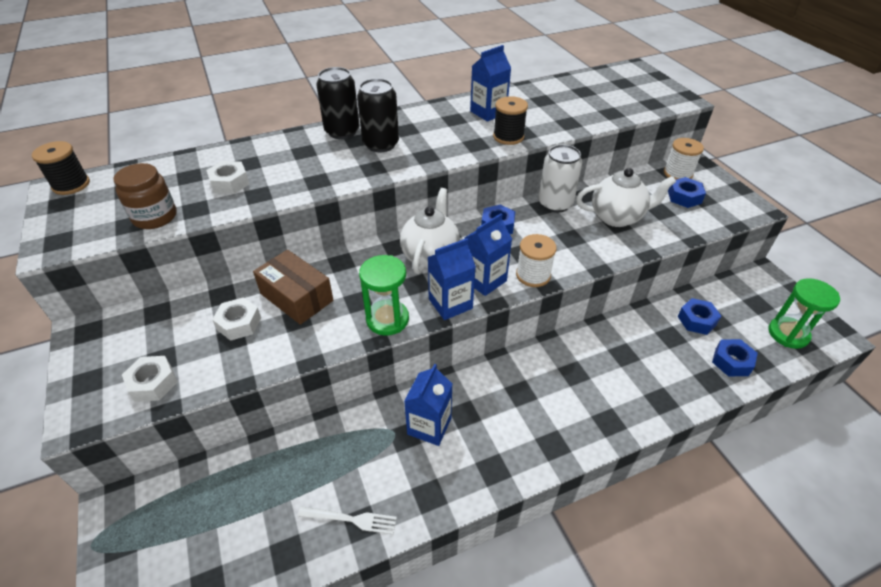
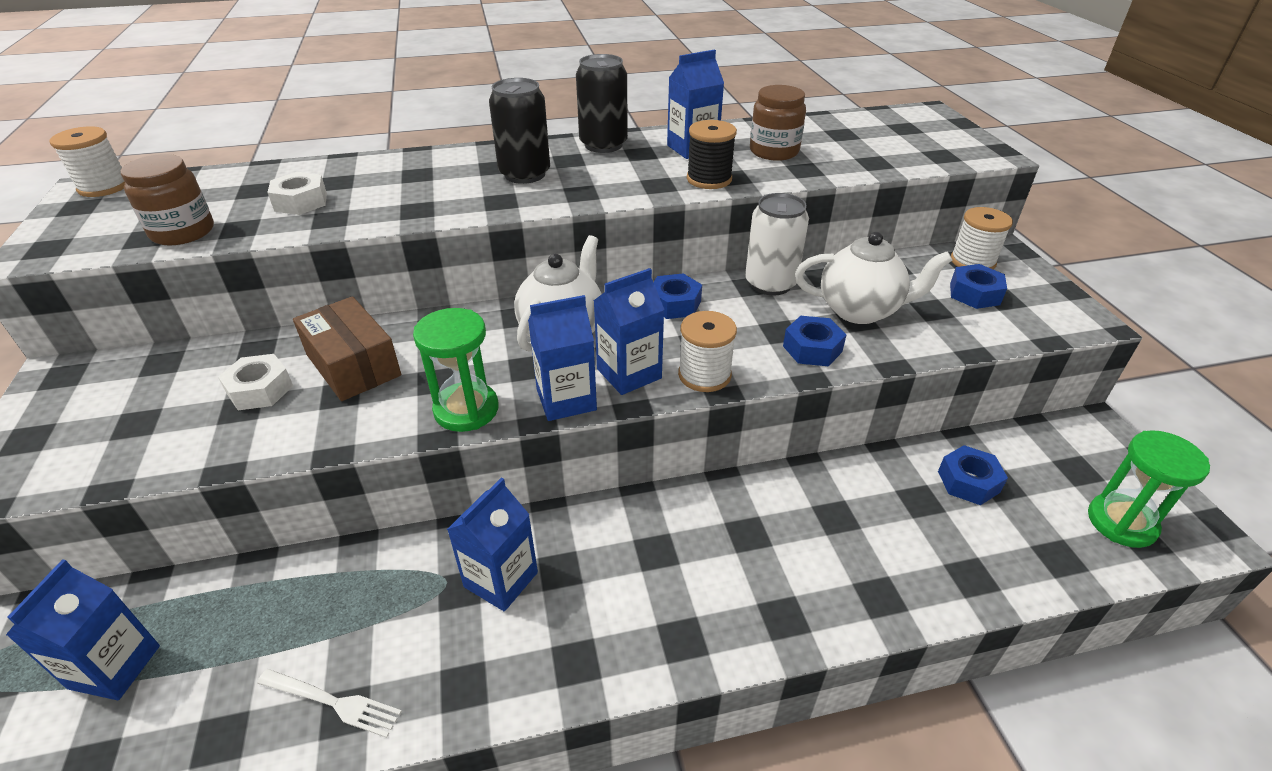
camera: 10 degrees right, 5 degrees down
black spool [32,141,90,195] -> white spool [50,126,125,197]
white nut [122,356,178,402] -> none
black can [316,67,360,139] -> black can moved to [576,54,628,153]
blue nut [712,339,758,376] -> blue nut moved to [783,316,846,367]
none -> blue carton [6,559,160,700]
none -> brown jar [750,85,806,161]

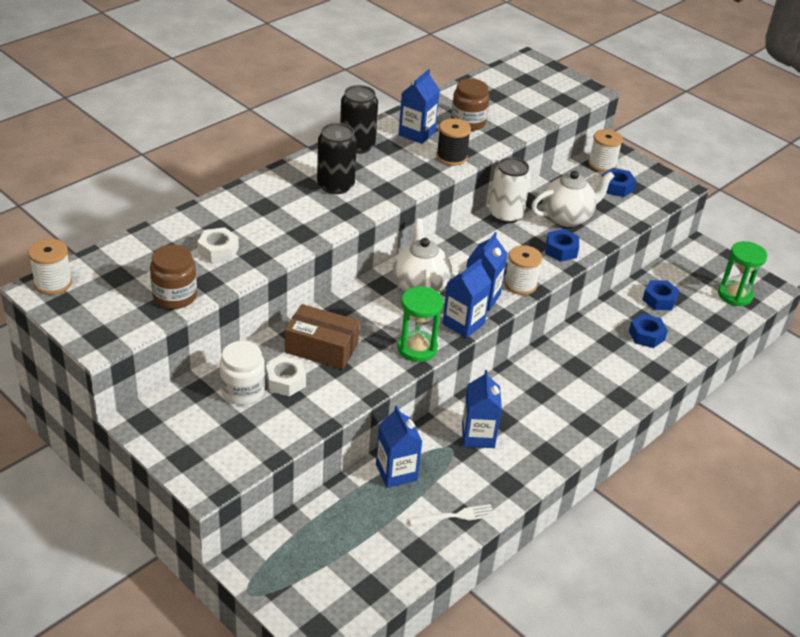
camera: 35 degrees left, 0 degrees up
blue carton [6,559,160,700] -> blue carton moved to [376,406,423,488]
blue nut [653,273,702,319] -> blue nut moved to [629,314,668,348]
none -> white jar [220,341,265,405]

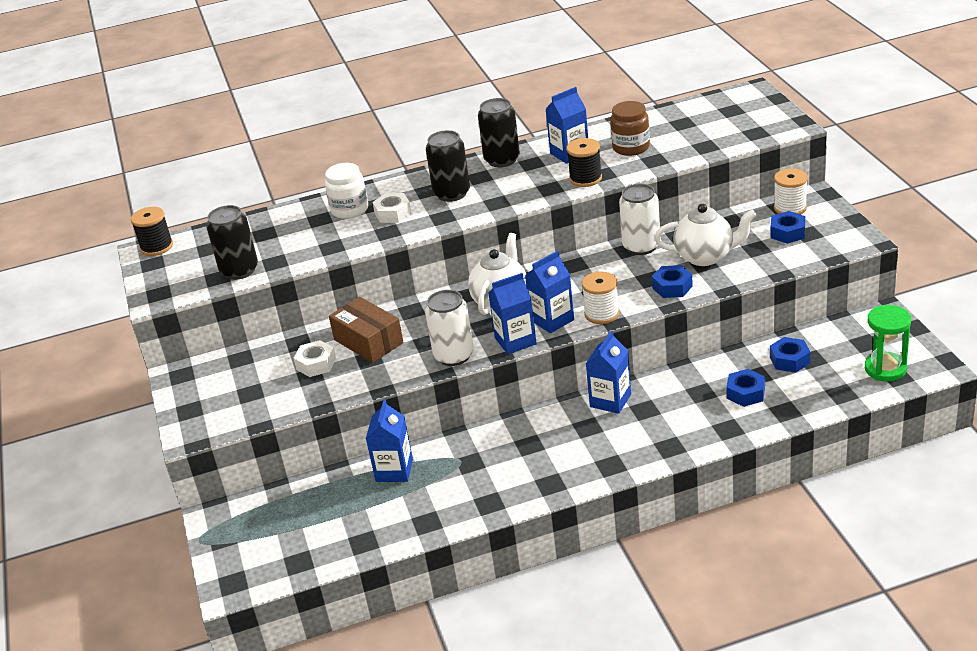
camera: 35 degrees right, 5 degrees down
white spool [28,239,72,295] -> black spool [131,207,173,256]
brown jar [150,245,197,309] -> black can [206,205,258,280]
white nut [197,227,239,263] -> white nut moved to [373,193,412,223]
white jar [220,341,265,405] -> white jar moved to [325,163,368,219]
green hourglass [397,286,443,362] -> white can [425,290,474,366]
white fork [409,504,495,526] -> none
blue carton [462,370,502,448] -> blue carton moved to [586,331,631,414]

